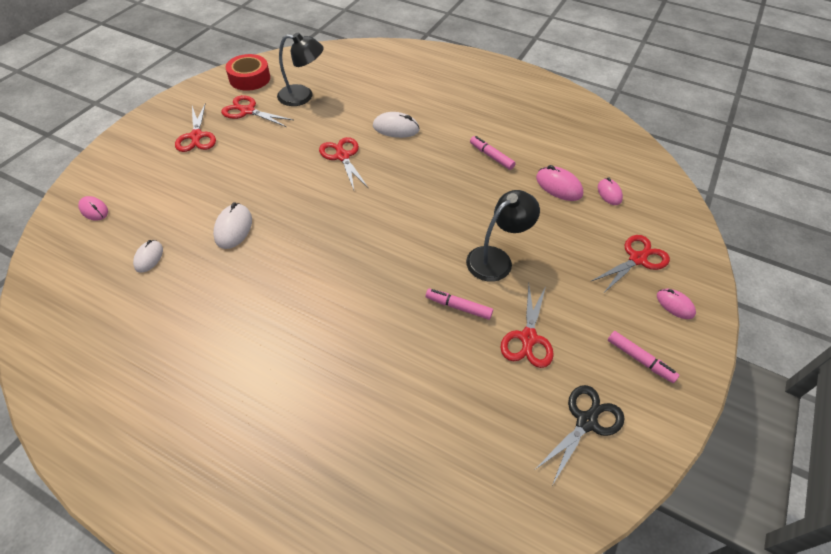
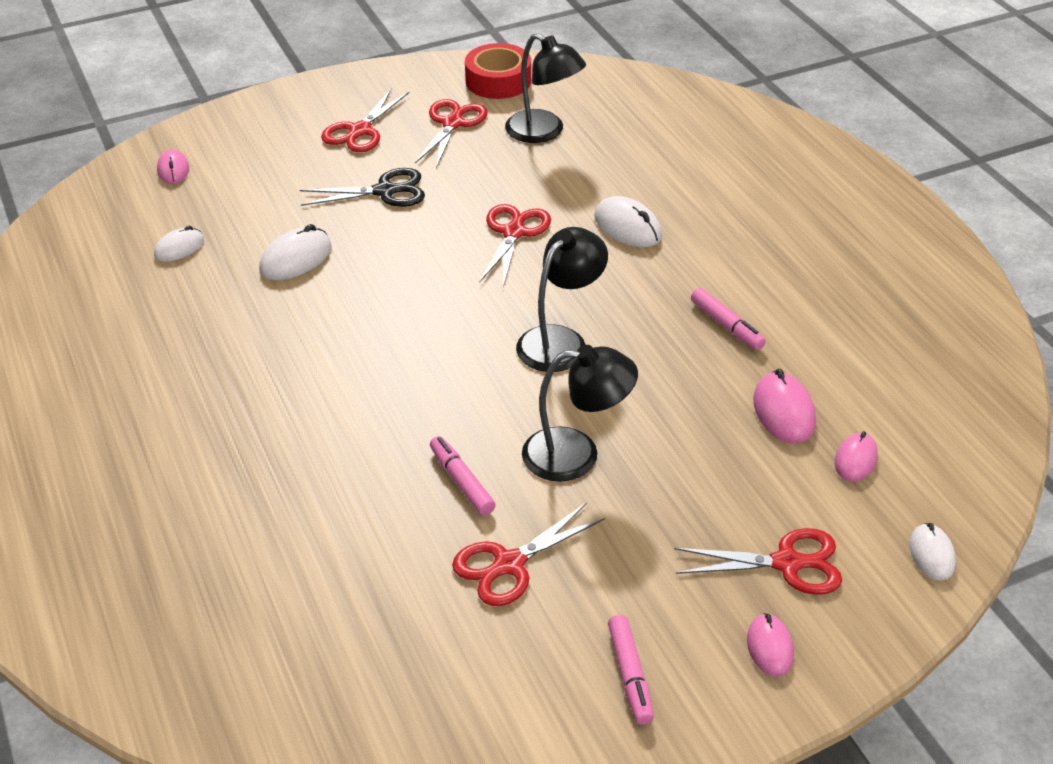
camera: 40 degrees right, 10 degrees down
red scissors [221,95,293,127] -> red scissors turned 45 degrees clockwise [415,99,488,168]
pink marker [470,136,516,170] -> pink marker turned 150 degrees clockwise [691,288,766,350]
black scissors [536,385,625,485] -> black scissors moved to [299,168,425,207]
none -> black lamp [516,227,608,372]
none -> white mouse [910,523,956,581]

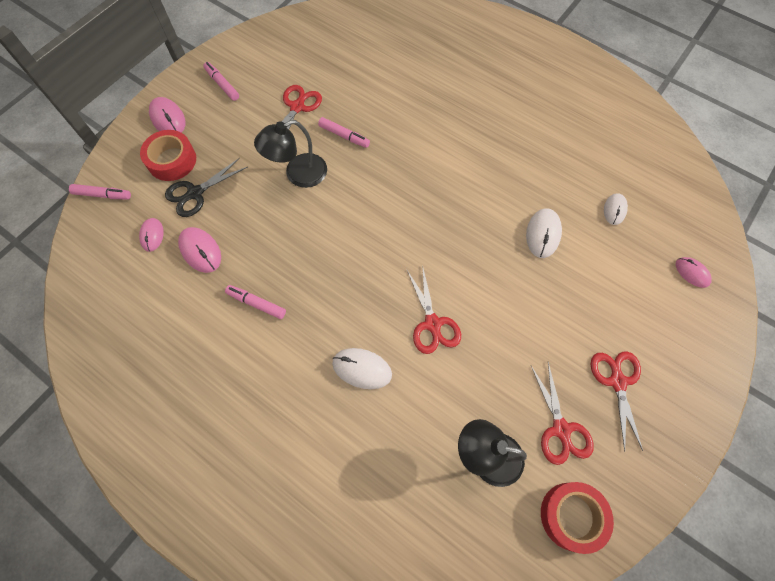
camera: 150 degrees right, 25 degrees up
black scissors [299,168,425,207] -> black scissors moved to [165,158,247,217]
black lamp [516,227,608,372] -> none
red scissors [674,528,842,595] -> red tape [140,130,196,181]
pink mouse [747,613,794,677] -> pink mouse [149,97,185,133], size x1.50
white mouse [910,523,956,581] -> pink marker [69,184,131,199]

